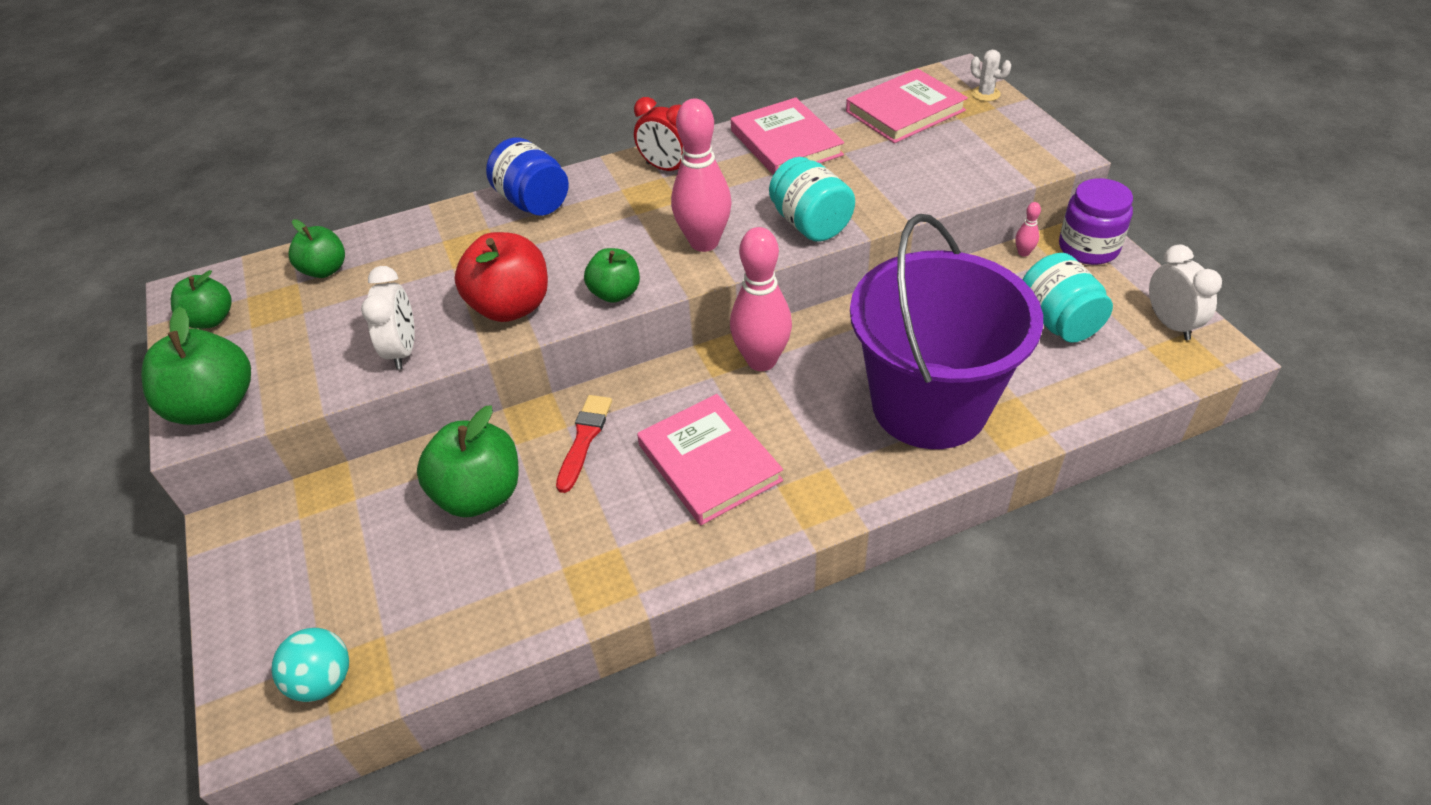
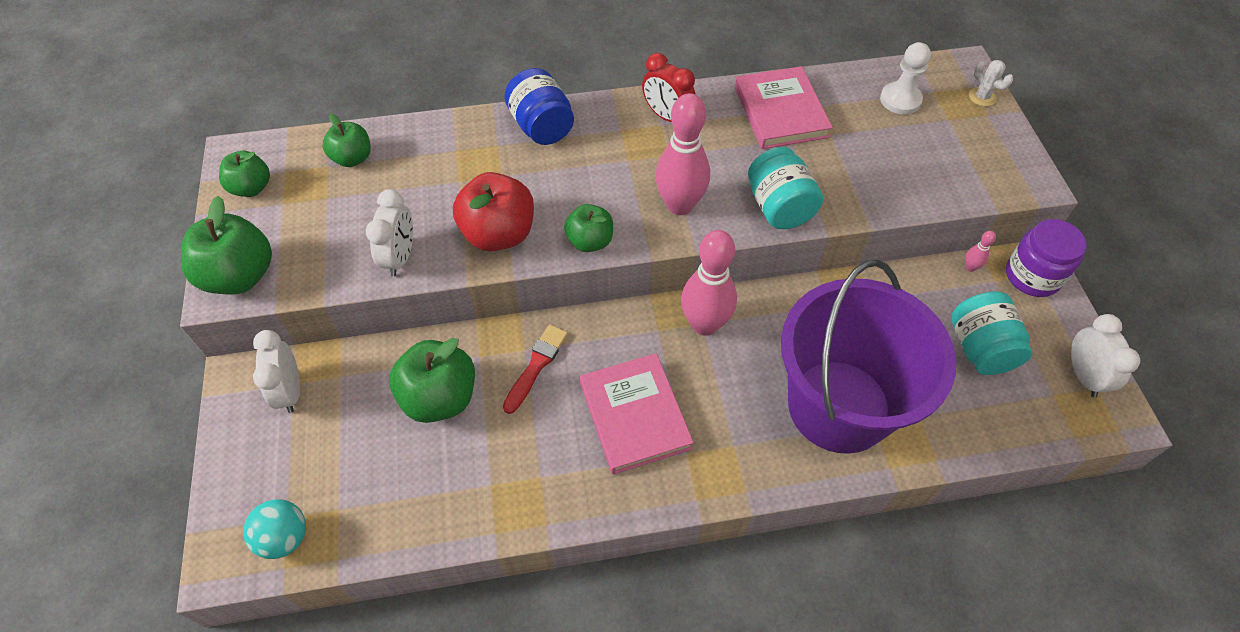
camera: 10 degrees right, 10 degrees up
pink book [846,68,968,143] -> white pawn [880,42,931,115]
none -> white clock [253,330,300,413]

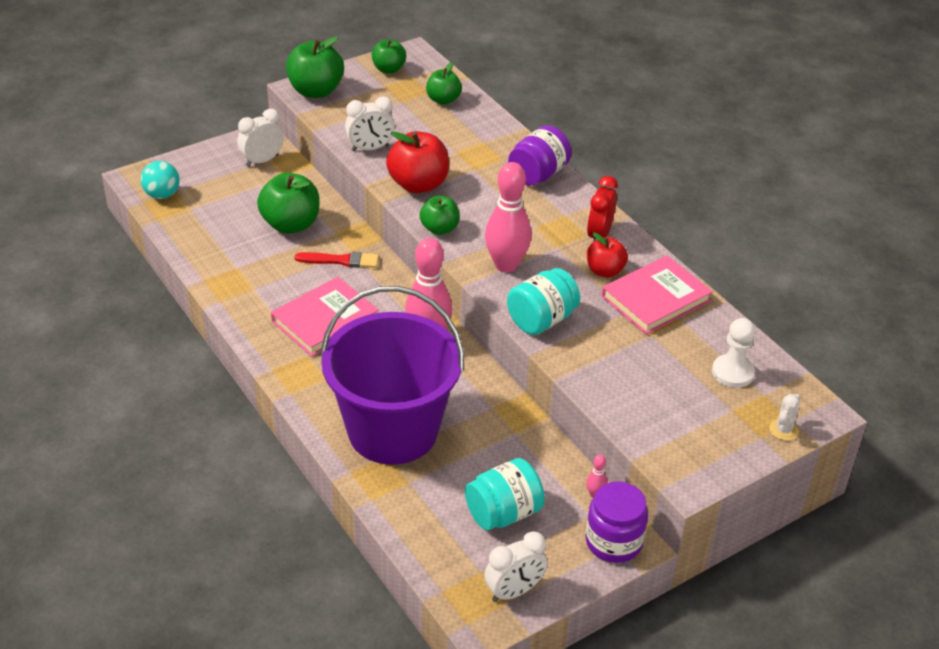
camera: 65 degrees right, 15 degrees down
blue jar [504,68,574,145] -> purple jar [508,125,572,185]
none -> red apple [587,232,628,277]

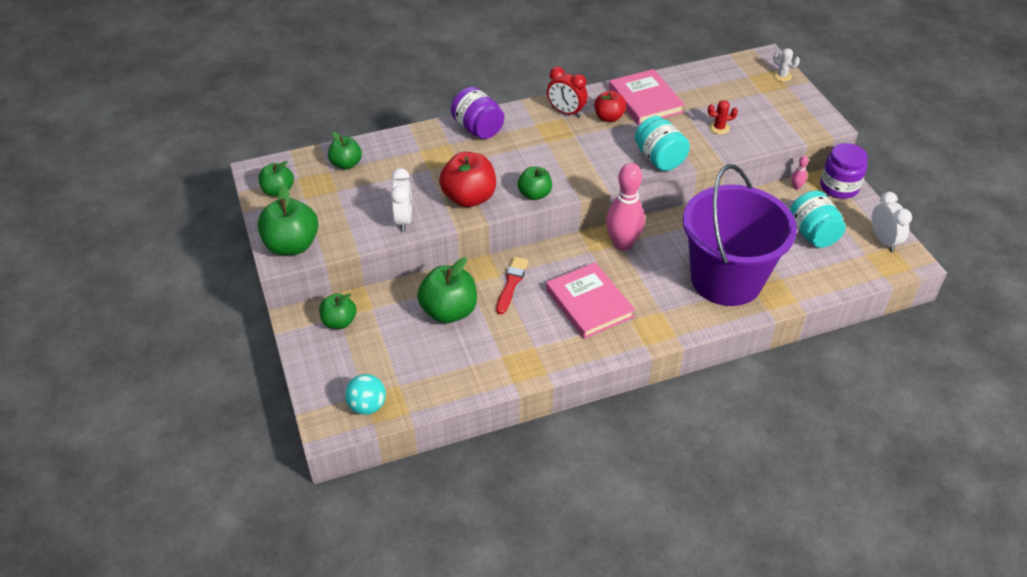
camera: 75 degrees left, 5 degrees up
white clock [237,109,284,167] -> green apple [319,293,357,329]
pink bowling pin [485,162,532,273] -> none
white pawn [712,318,755,388] -> none
none -> red cactus [708,100,738,135]

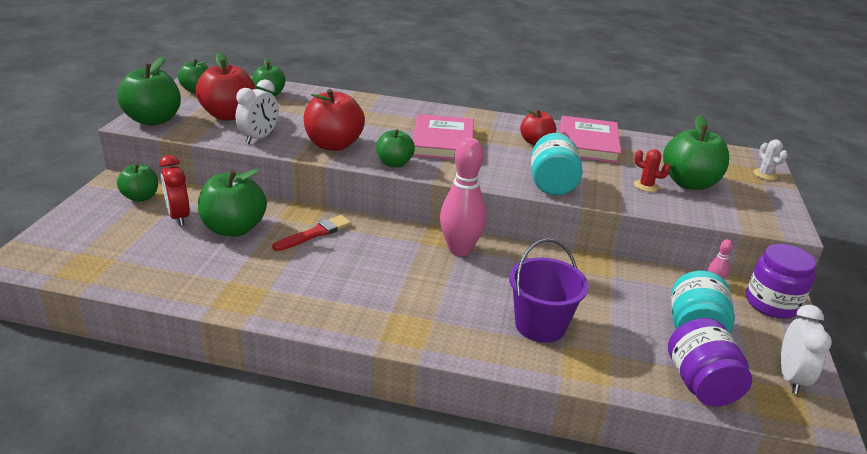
camera: 30 degrees right, 15 degrees down
turquoise ball [345,374,386,415] -> none
purple jar [451,87,504,139] -> purple jar moved to [668,318,752,407]
pink book [546,262,635,339] -> pink book moved to [412,114,474,160]
red clock [547,67,588,118] -> red clock moved to [159,155,190,226]
purple bucket [683,164,797,306] -> purple bucket [509,239,589,343], size x0.54
none -> red apple [196,52,255,121]
none -> green apple [663,115,729,190]

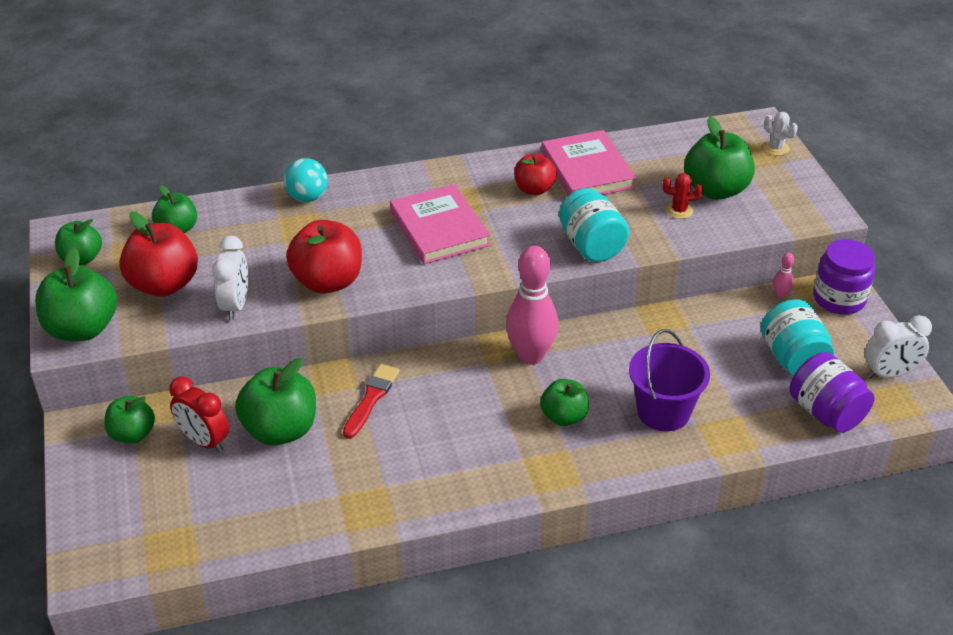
camera: 25 degrees left, 10 degrees up
green apple [376,129,415,168] -> green apple moved to [540,379,589,426]
white clock [781,305,832,394] -> white clock turned 90 degrees clockwise [865,315,932,378]
none -> turquoise ball [284,158,328,202]

